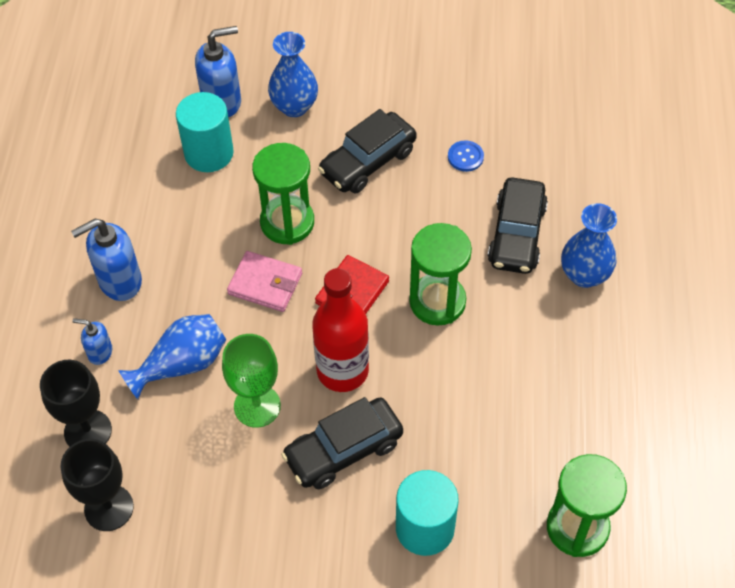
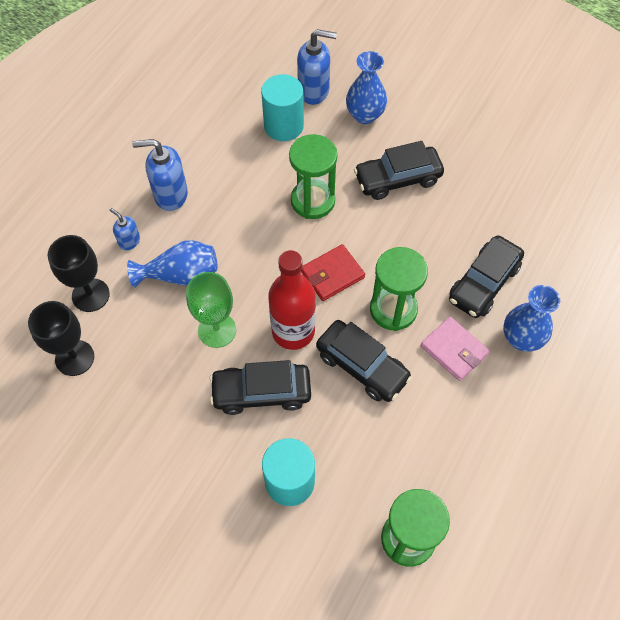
camera: 25 degrees right, 5 degrees up
pink wallet [227,251,302,312] -> pink wallet moved to [421,316,490,381]
blue button [448,140,484,172] -> none
none -> black car [316,320,412,402]

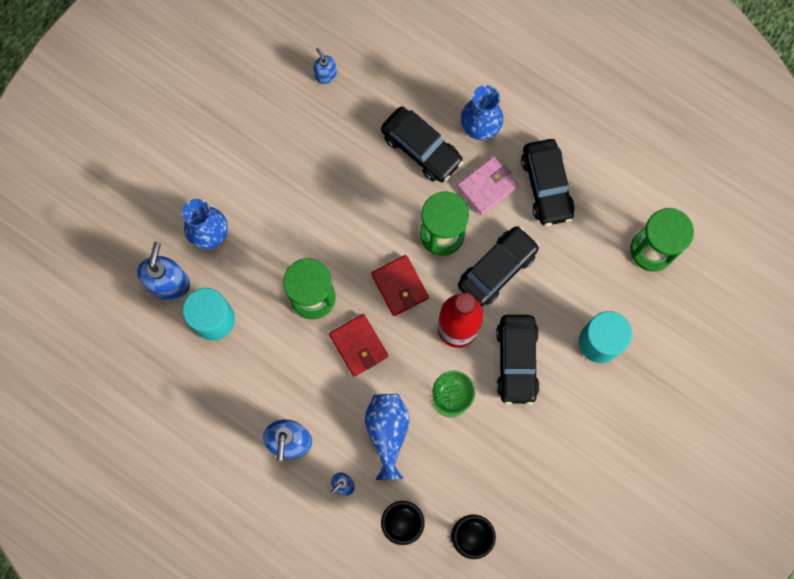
camera: 85 degrees left, 15 degrees up
black car [354,141,444,200] -> black car moved to [521,139,575,226]
none -> blue soap dispenser [314,47,337,84]
none -> red wallet [329,314,388,377]

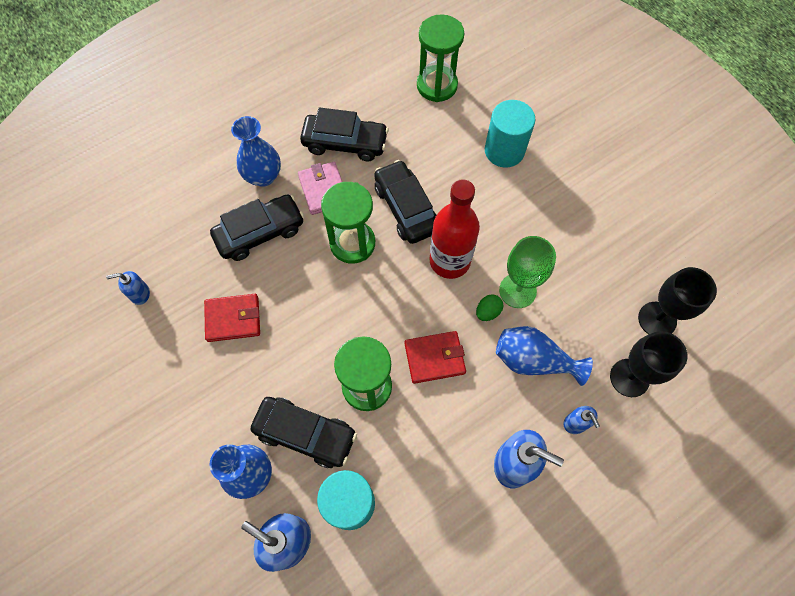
camera: 70 degrees left, 10 degrees down
red wallet [371,255,429,316] -> red wallet moved to [204,294,260,342]
black car [496,315,540,405] -> black car moved to [250,397,357,468]
none -> green egg [476,294,503,321]

